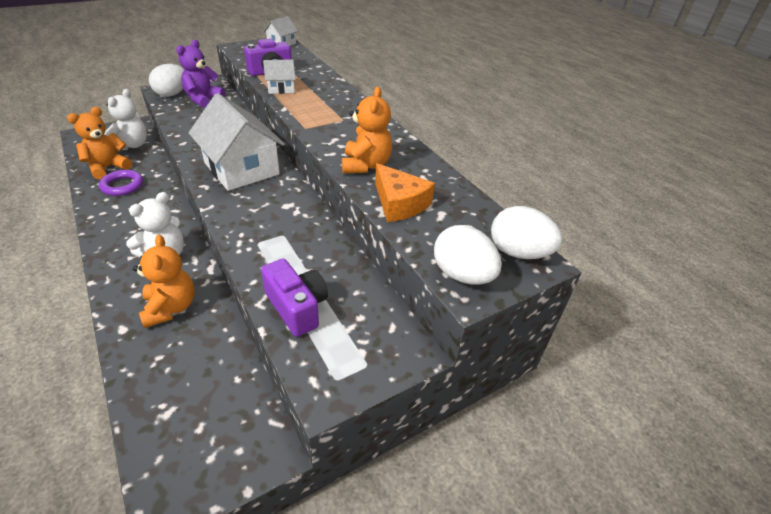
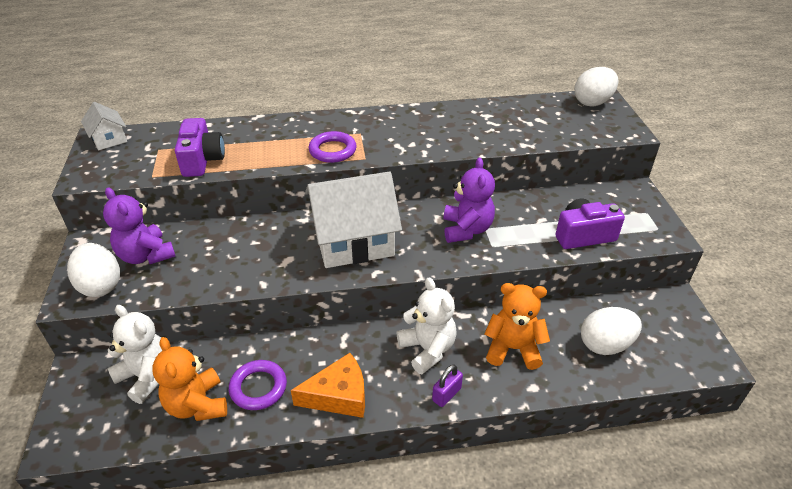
camera: 65 degrees left, 0 degrees up
white house [263,59,296,94] -> none
orange teddy bear [342,87,392,174] -> none
orange cheese [375,163,435,222] -> orange cheese moved to [291,353,365,418]
white egg [434,225,502,285] -> white egg moved to [581,307,642,355]
none -> purple ring [309,131,356,163]
none -> purple padlock [432,365,463,407]
none -> purple teddy bear [444,158,495,243]

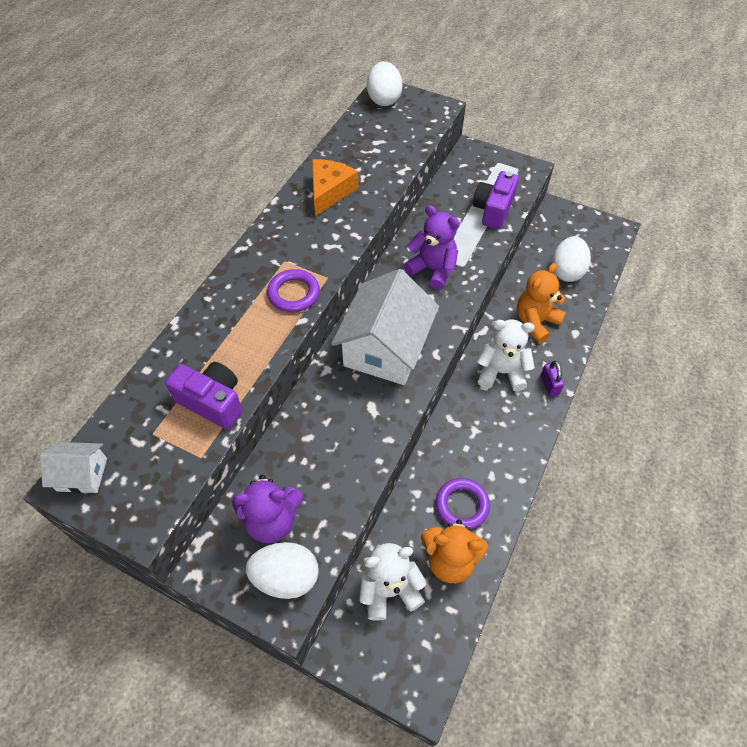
camera: 55 degrees left, 15 degrees up
orange cheese [291,353,365,418] -> orange cheese moved to [312,159,358,216]

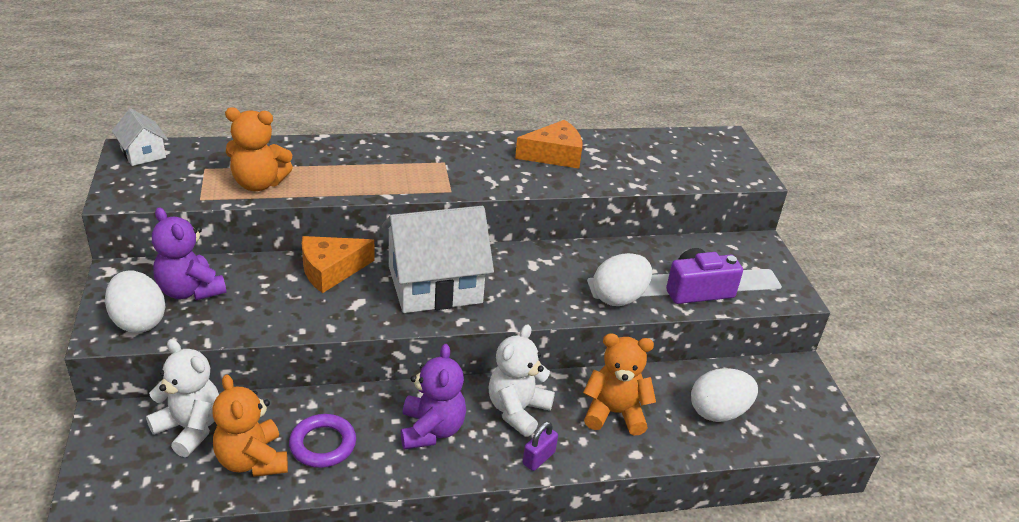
camera: 50 degrees right, 20 degrees down
purple camera [165,362,242,429] -> orange teddy bear [225,107,293,191]
purple ring [267,269,320,313] -> none
white egg [367,61,402,106] -> white egg moved to [593,253,652,306]
purple teddy bear [404,205,460,290] -> purple teddy bear moved to [401,344,466,450]
white teddy bear [477,320,535,391] -> white teddy bear turned 120 degrees counterclockwise [488,324,555,437]
none -> orange cheese [302,236,375,293]

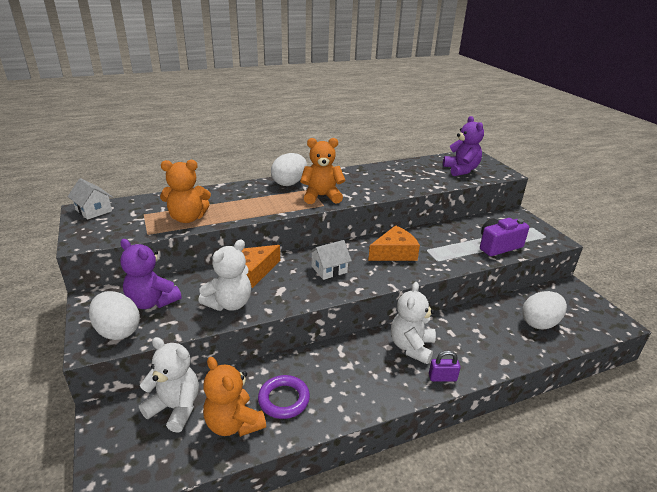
camera: 10 degrees left, 5 degrees down
white house [382,206,494,313] -> white house [309,240,352,280], size x0.48
purple teddy bear [401,344,466,450] -> purple teddy bear moved to [443,116,484,176]
orange cheese [515,120,582,169] -> orange cheese moved to [368,225,420,261]
purple padlock [523,421,558,471] -> purple padlock turned 60 degrees clockwise [429,350,461,382]
orange teddy bear [583,333,656,435] -> orange teddy bear moved to [300,138,345,204]
white egg [593,253,652,306] -> white egg moved to [271,153,307,186]
none -> white teddy bear [198,239,251,311]

